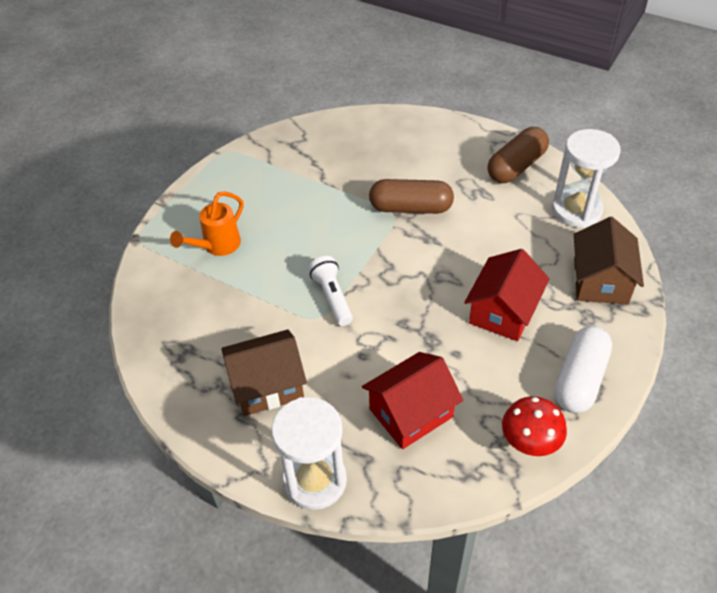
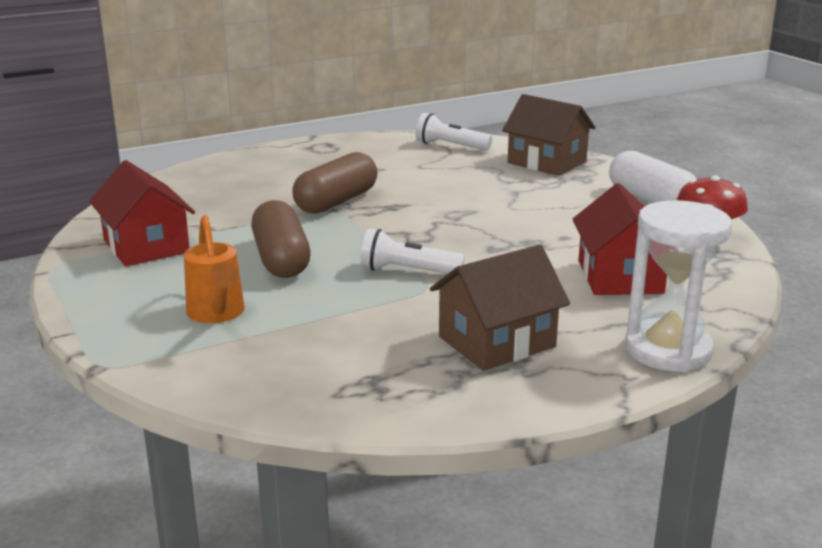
camera: 60 degrees left, 25 degrees down
brown house [221,329,307,416] -> brown house turned 45 degrees clockwise [430,245,570,371]
red house [464,249,550,341] -> red house moved to [89,160,195,266]
brown capsule [487,127,549,183] -> brown capsule moved to [251,200,311,278]
white hourglass [552,129,621,228] -> white flashlight [416,113,492,151]

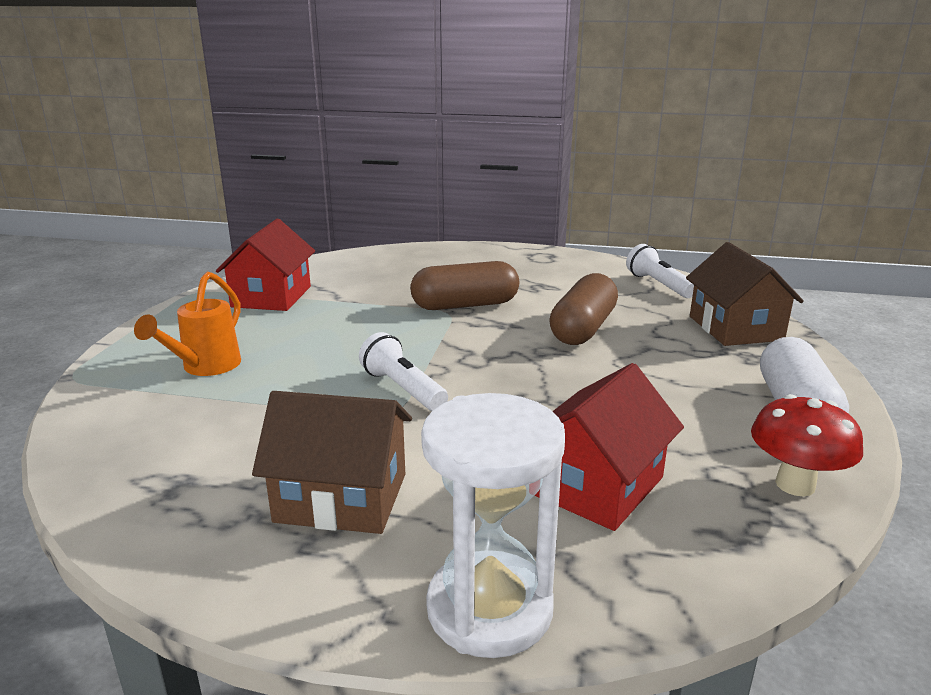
camera: 40 degrees right, 0 degrees up
brown capsule [251,200,311,278] -> brown capsule moved to [549,273,618,345]

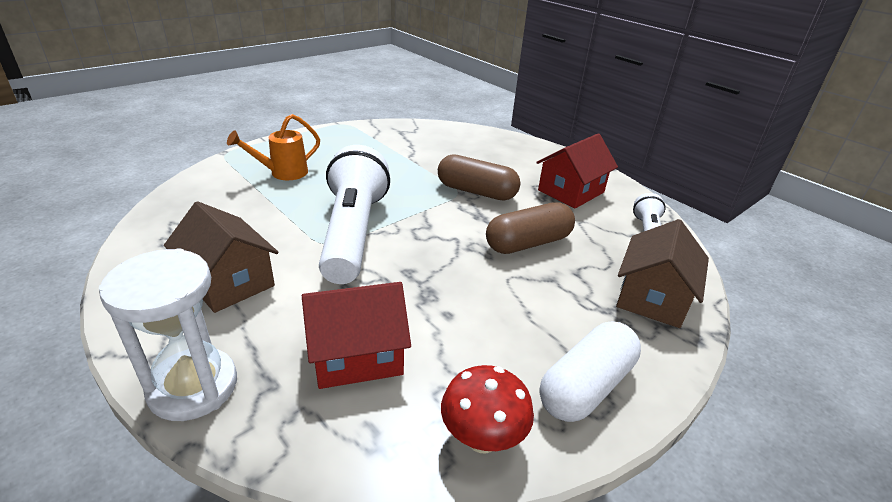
camera: 35 degrees right, 10 degrees up
red house [216,219,315,311] -> red house moved to [536,133,618,209]
white flashlight [359,332,448,411] -> white flashlight [319,145,390,284], size x2.03

